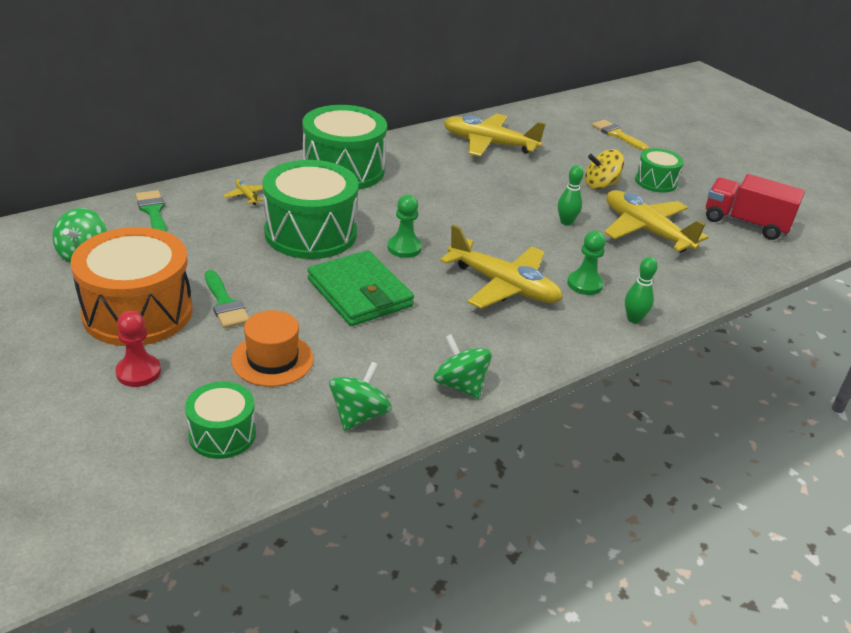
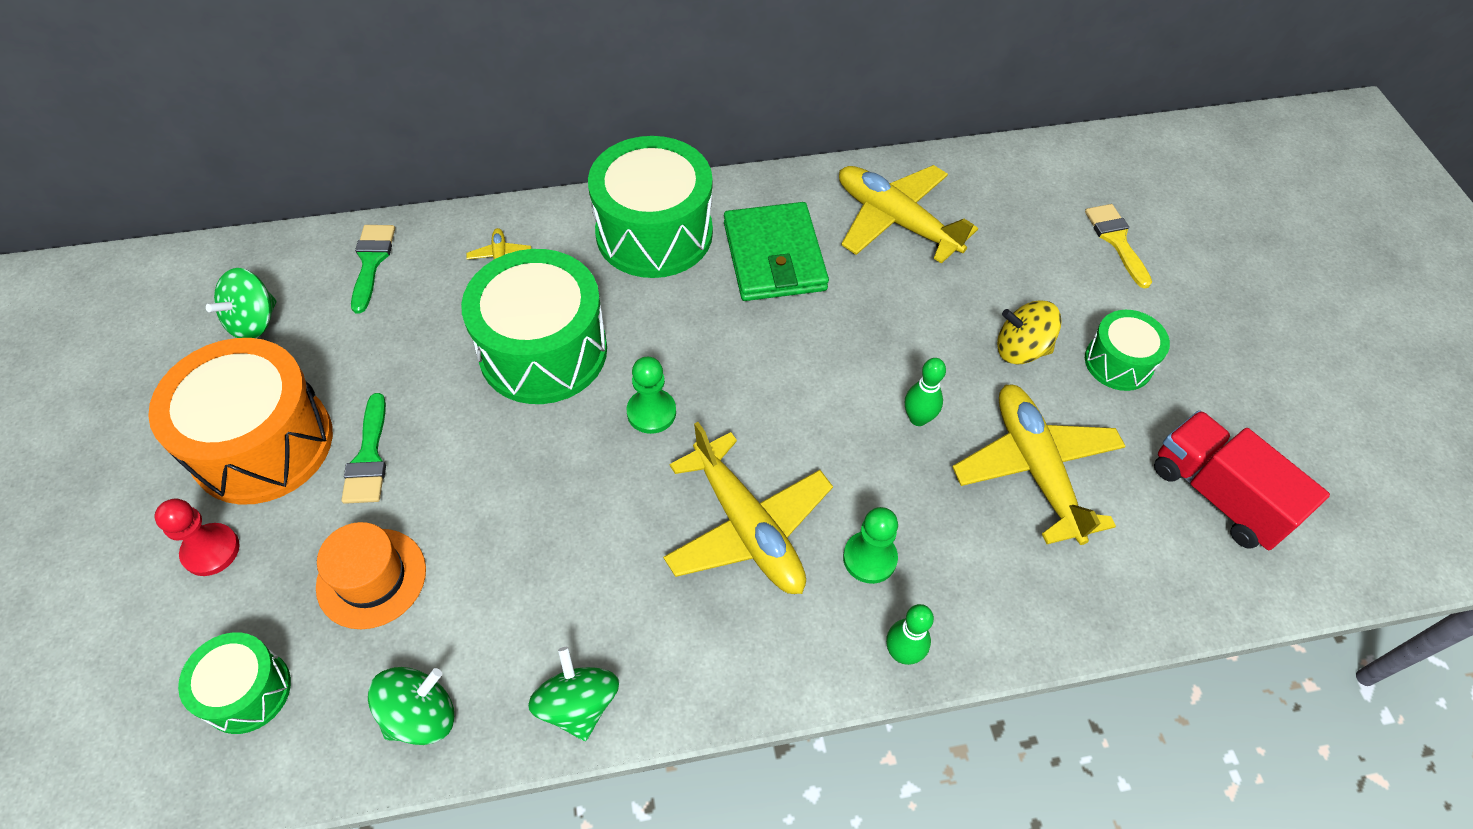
camera: 25 degrees right, 20 degrees up
green wallet [308,250,414,326] -> green wallet moved to [724,202,829,301]

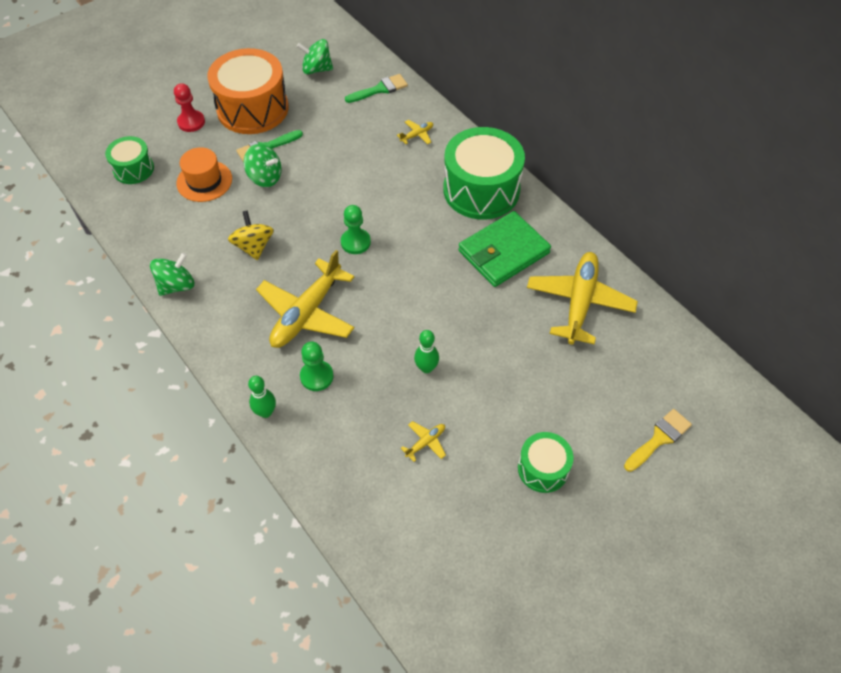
camera: 65 degrees right, 0 degrees up
green spinning top [368,667,454,745] -> green spinning top moved to [244,144,281,187]
green drum [461,249,607,404] -> none
yellow plane [953,384,1126,545] -> yellow plane [401,421,446,462], size x0.41
yellow spinning top [997,300,1062,365] -> yellow spinning top moved to [228,210,274,260]
red truck [1154,410,1330,550] -> none

